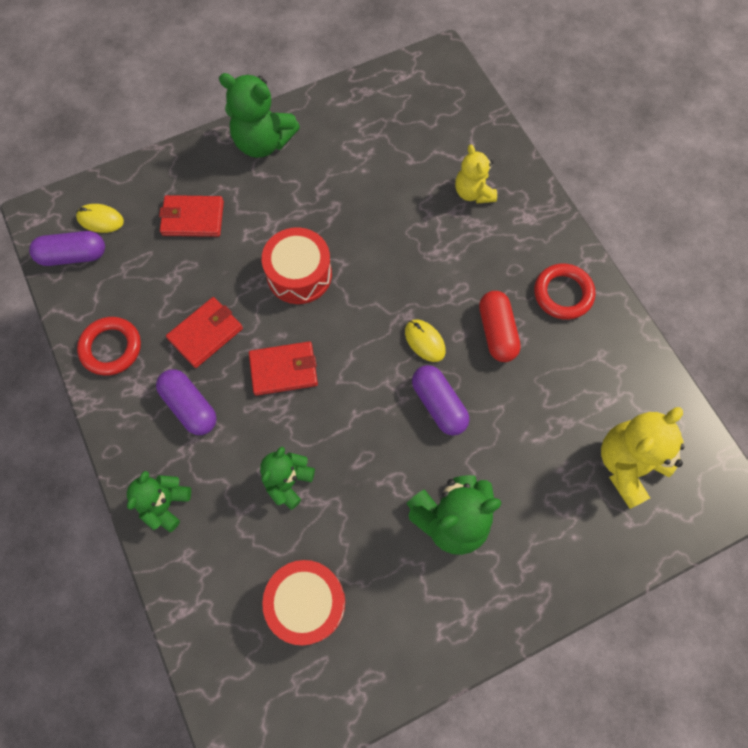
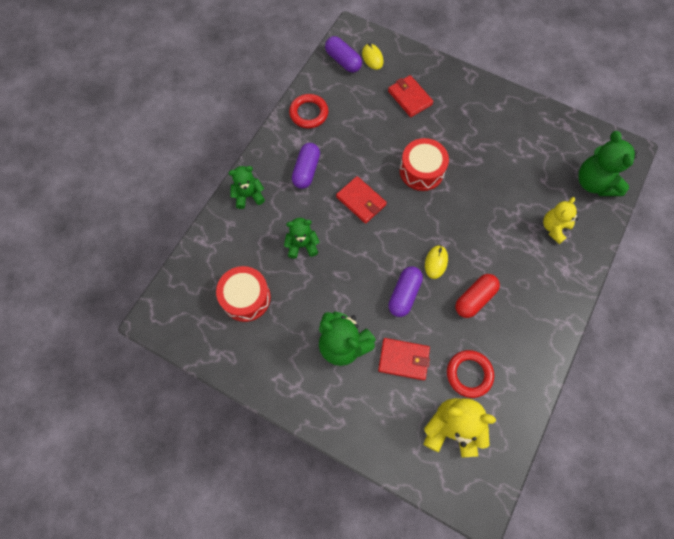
camera: 55 degrees right, 0 degrees up
red wallet [166,297,243,368] -> red wallet moved to [378,338,430,380]
green teddy bear [219,73,300,158] -> green teddy bear moved to [578,131,637,196]
red ring [534,263,596,320] -> red ring moved to [447,350,494,398]

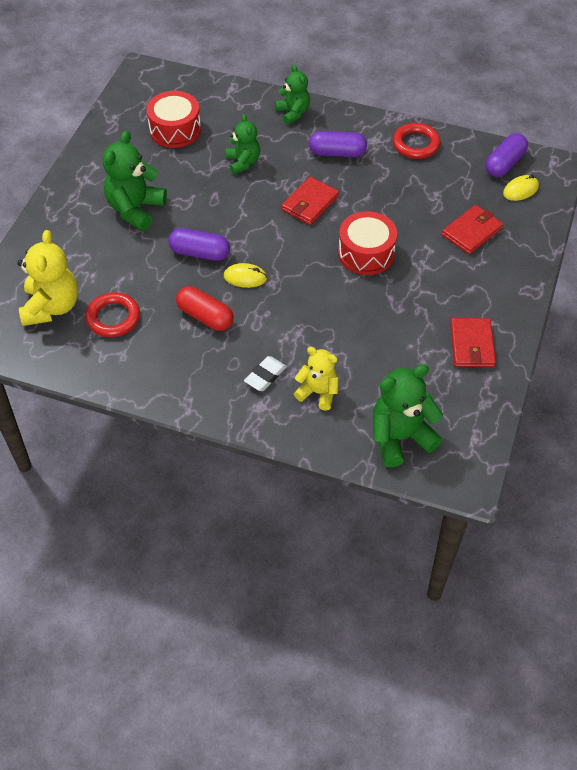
camera: 80 degrees right, 15 degrees down
red wallet [378,338,430,380] -> red wallet moved to [450,318,496,367]
none -> white eraser [244,356,287,391]

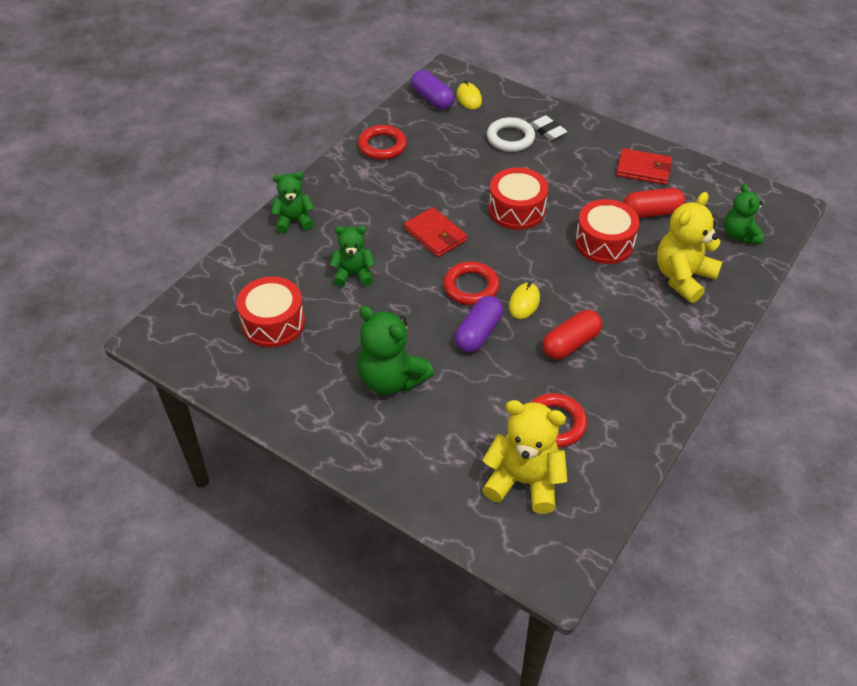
camera: 75 degrees left, 5 degrees down
white eraser [244,356,287,391] -> white eraser moved to [530,115,567,140]
yellow teddy bear [294,347,338,411] -> yellow teddy bear [657,192,722,303], size x1.57
purple capsule [309,131,367,157] -> none
green teddy bear [373,364,443,468] -> green teddy bear [724,184,763,244], size x0.64
red wallet [442,205,503,254] -> white ring [487,117,535,152]
none -> red ring [443,261,500,305]
none -> red drum [575,199,640,264]
none -> red capsule [623,188,686,218]

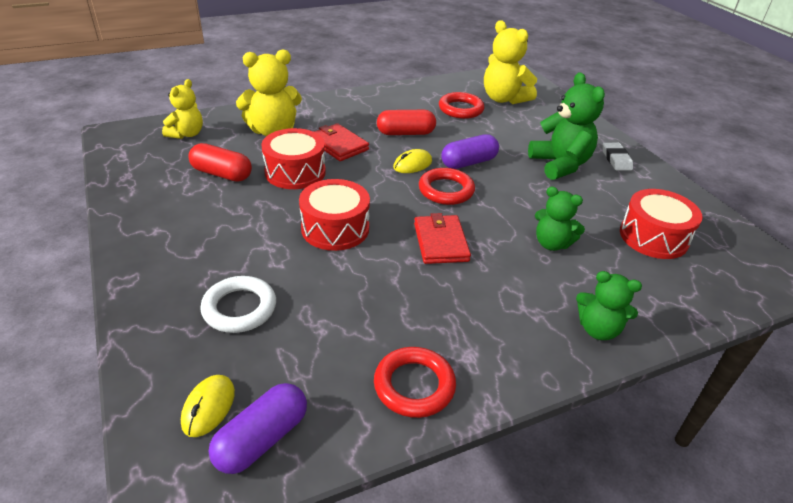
camera: 150 degrees left, 10 degrees down
purple capsule [411,70,455,110] -> purple capsule turned 45 degrees clockwise [209,383,307,474]
white eraser [530,115,567,140] -> white eraser moved to [603,143,633,170]
red wallet [616,148,672,185] -> red wallet moved to [314,123,369,161]
green teddy bear [724,184,763,244] -> yellow teddy bear [162,79,203,139]

